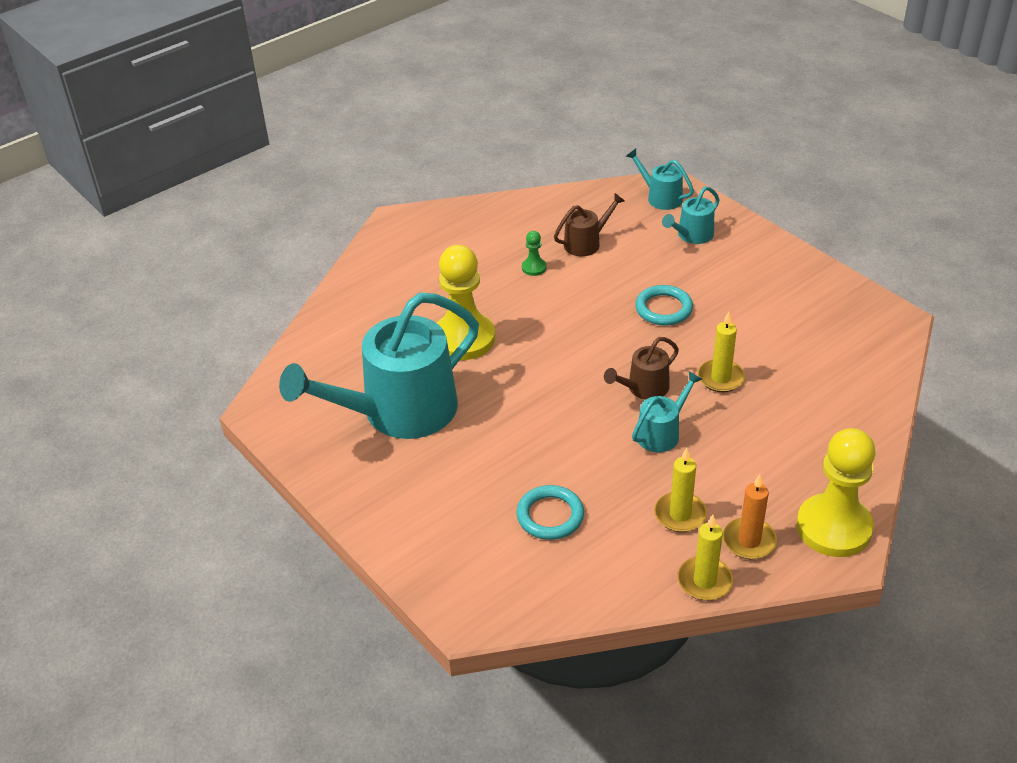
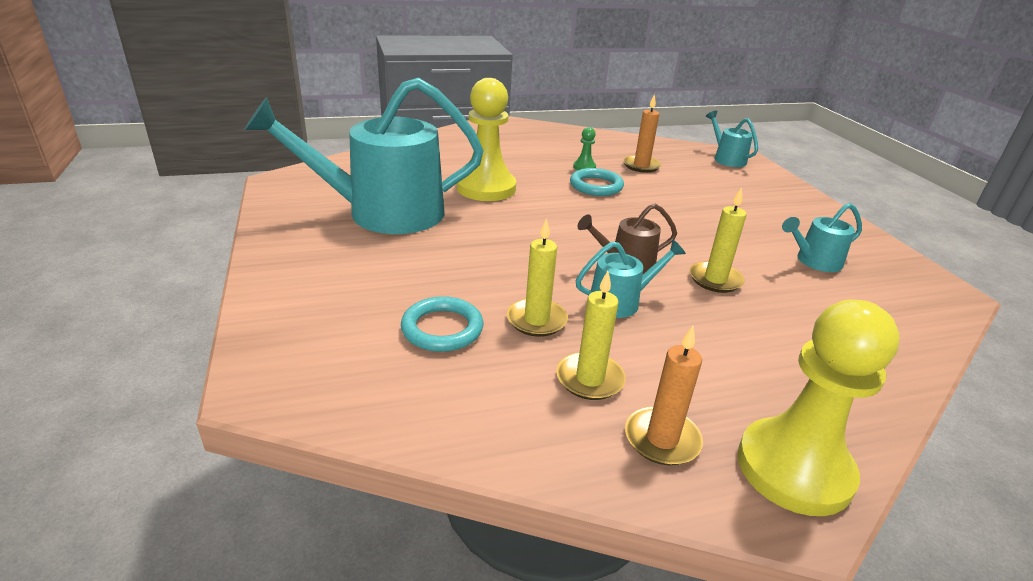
camera: 20 degrees right, 10 degrees down
brown watering can [554,193,625,256] -> orange candle [623,94,662,173]
turquoise ring [635,285,693,326] -> turquoise ring moved to [570,168,624,196]
turquoise watering can [662,186,720,244] -> turquoise watering can moved to [782,203,862,272]
yellow candle [677,515,733,601] -> yellow candle moved to [507,218,568,337]

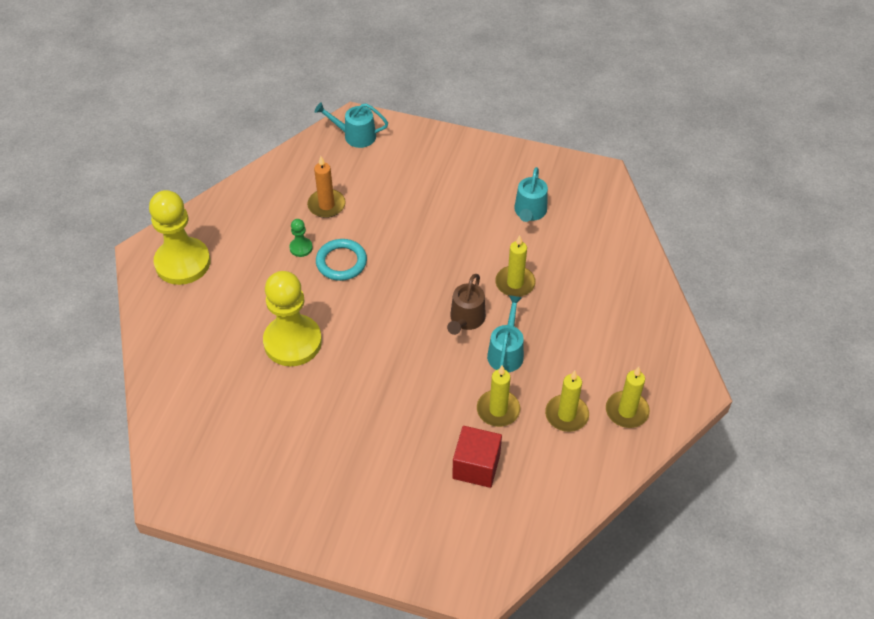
camera: 55 degrees left, 20 degrees up
turquoise watering can [244,77,484,234] -> none
turquoise ring [401,296,484,352] -> red cube [452,426,502,488]
orange candle [625,326,703,465] -> yellow candle [606,367,650,428]
yellow pawn [737,300,900,516] -> yellow pawn moved to [149,190,210,285]

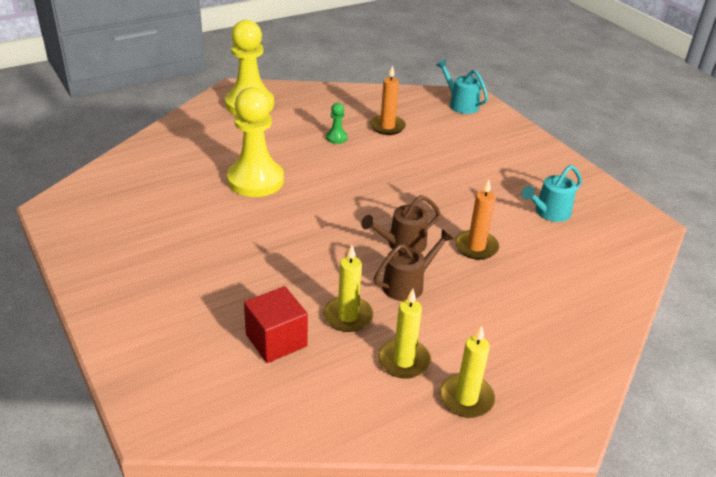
camera: 40 degrees right, 15 degrees down
turquoise ring [316,239,367,281] -> none
turquoise watering can [487,295,524,372] -> brown watering can [374,229,453,301]
yellow candle [495,235,536,297] -> orange candle [455,179,499,260]

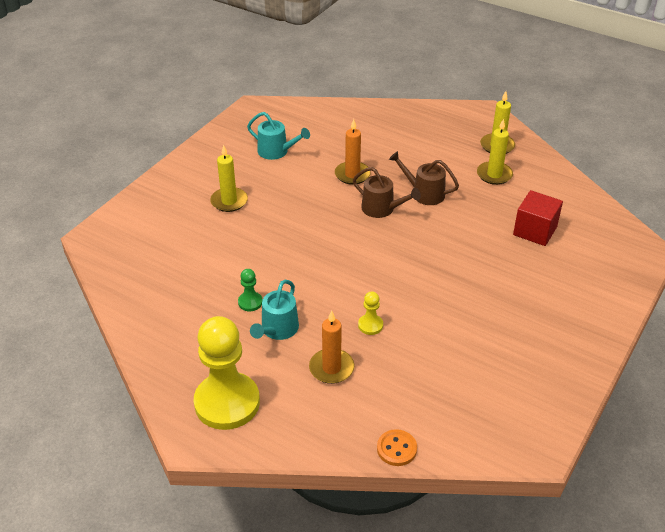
camera: 115 degrees left, 5 degrees up
yellow pawn [227,87,284,197] -> yellow pawn [358,291,383,335], size x0.42
yellow candle [323,245,373,332] -> yellow candle moved to [210,145,248,212]
orange candle [370,65,406,135] -> orange candle moved to [309,310,355,384]
turquoise watering can [436,60,488,114] -> turquoise watering can moved to [250,280,299,340]
none -> orange button [377,429,417,466]

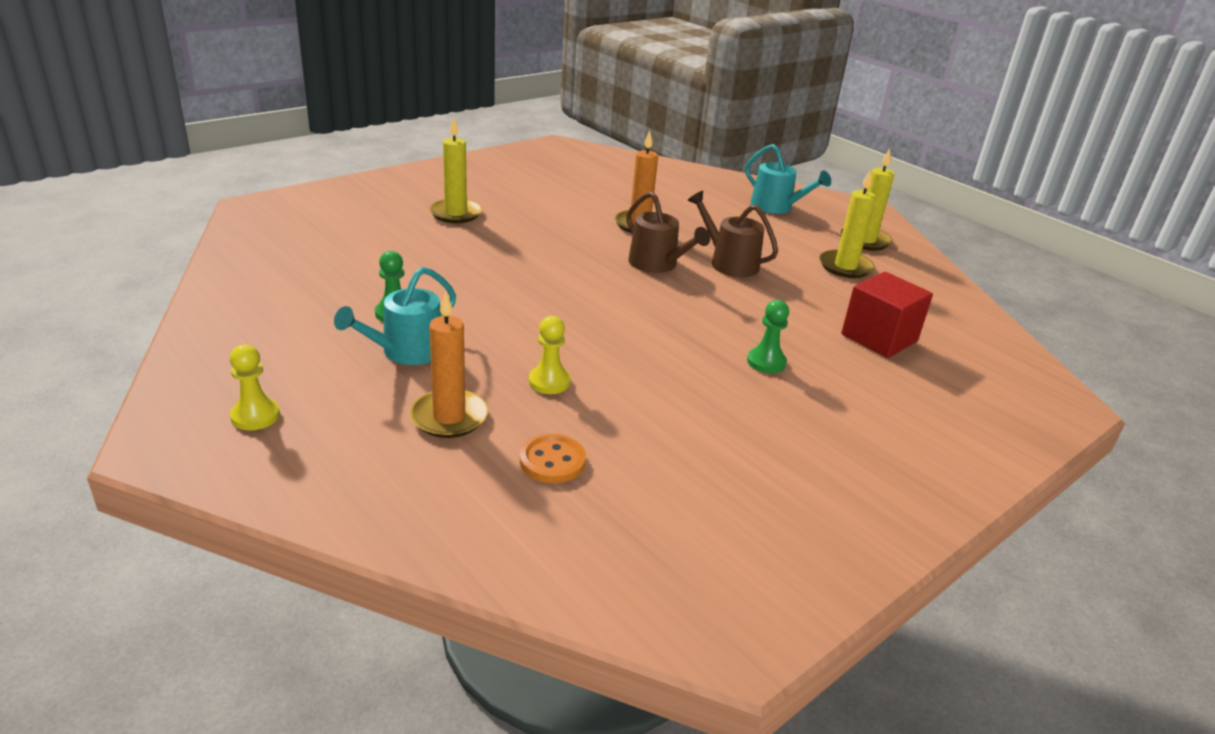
camera: 15 degrees right, 10 degrees down
yellow pawn [194,316,260,430] -> yellow pawn [230,344,280,430], size x0.42
turquoise watering can [247,112,310,160] -> turquoise watering can moved to [745,144,831,214]
orange button [377,429,417,466] -> orange button moved to [520,434,586,483]
none -> green pawn [747,300,789,373]

